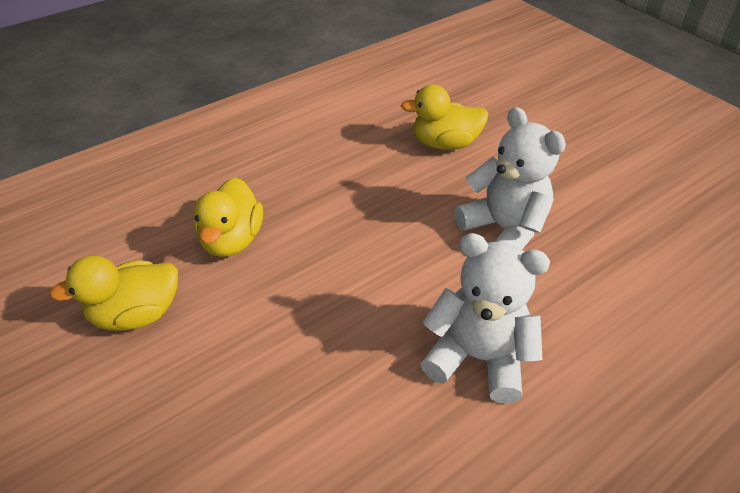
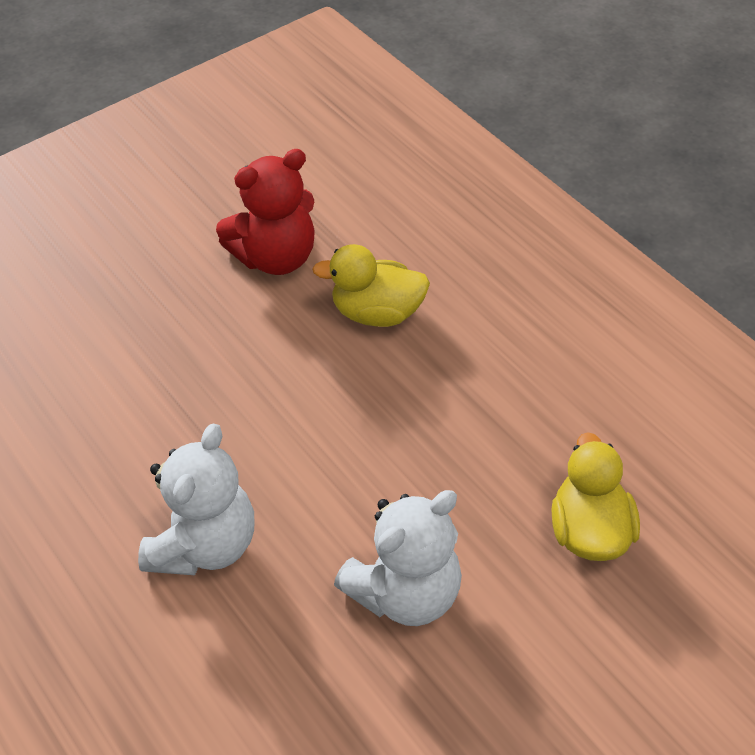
camera: 90 degrees right, 5 degrees up
yellow duck [49,256,178,331] -> red teddy bear [216,149,315,275]

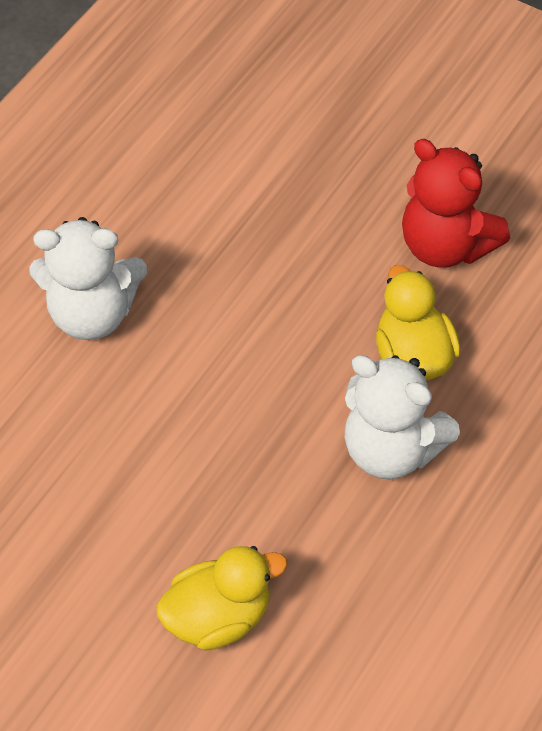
camera: 70 degrees right, 5 degrees up
white teddy bear [334,490,462,626] -> white teddy bear moved to [345,355,460,480]

